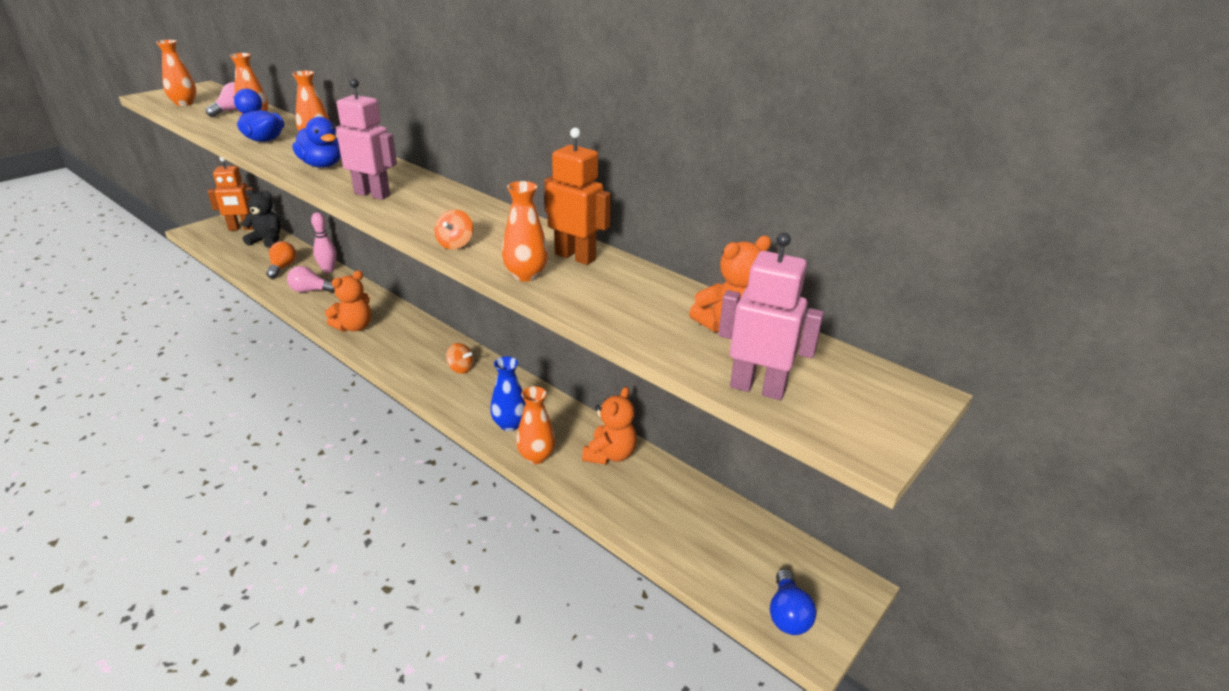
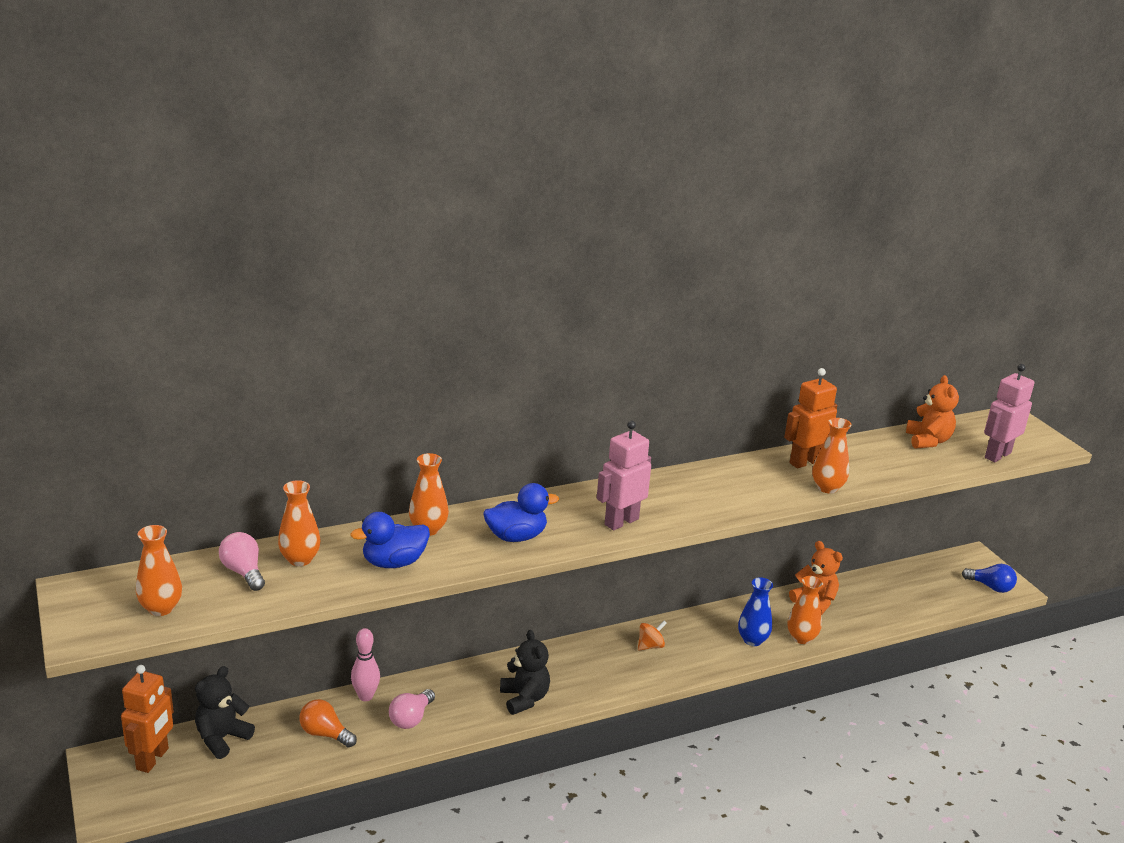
camera: 65 degrees left, 5 degrees down
orange teddy bear [325,270,371,332] -> black teddy bear [500,630,550,715]
orange spinning top [434,210,473,249] -> none

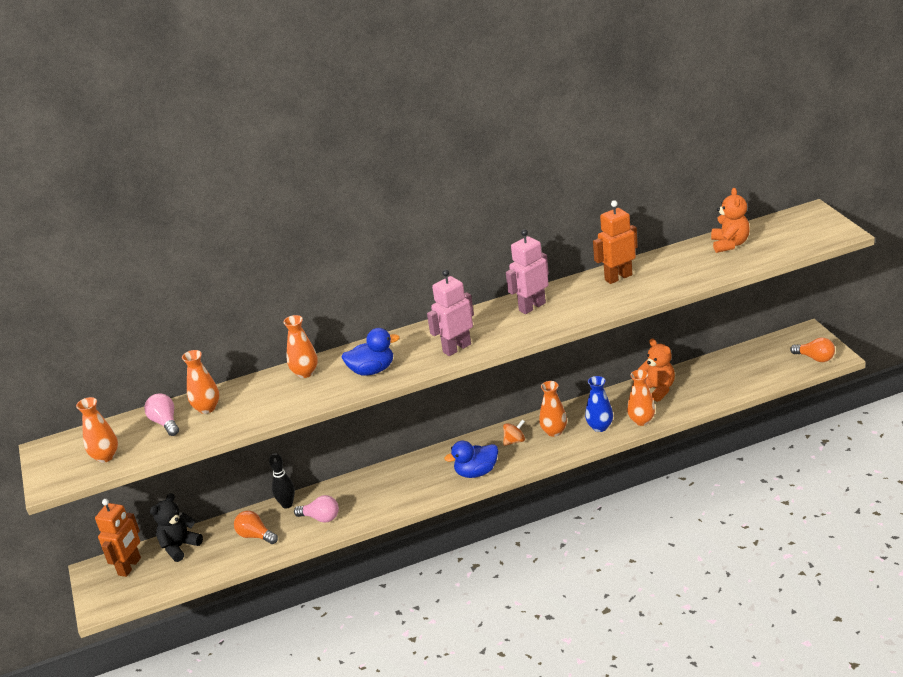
camera: 10 degrees right, 5 degrees up
blue duck [350,512,430,568] -> blue duck moved to [444,441,498,478]
pink bowling pin [351,628,380,701] -> black bowling pin [269,453,295,509]
pink light bulb [389,689,435,729] -> pink light bulb turned 105 degrees counterclockwise [294,495,339,523]
black teddy bear [500,630,550,715] -> none
orange vase [812,418,851,494] -> orange vase moved to [539,381,567,437]
blue light bulb [962,564,1017,593] -> orange light bulb [790,338,835,362]
pink robot [984,364,1034,462] -> pink robot moved to [506,229,549,314]

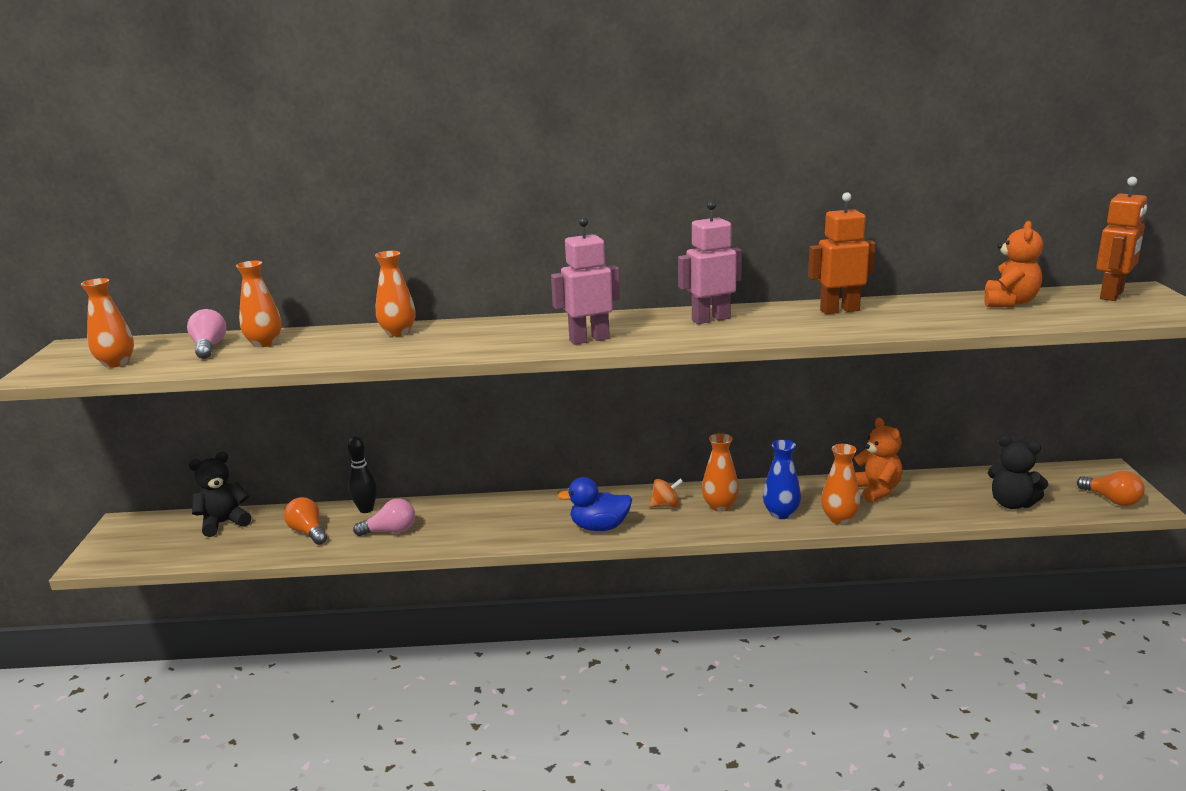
camera: 15 degrees right, 10 degrees down
orange robot [95,499,141,577] -> orange robot moved to [1096,177,1147,301]
pink light bulb [294,495,339,523] -> pink light bulb turned 45 degrees counterclockwise [353,499,415,536]
blue duck [341,328,400,376] -> none
none -> black teddy bear [988,435,1048,509]

